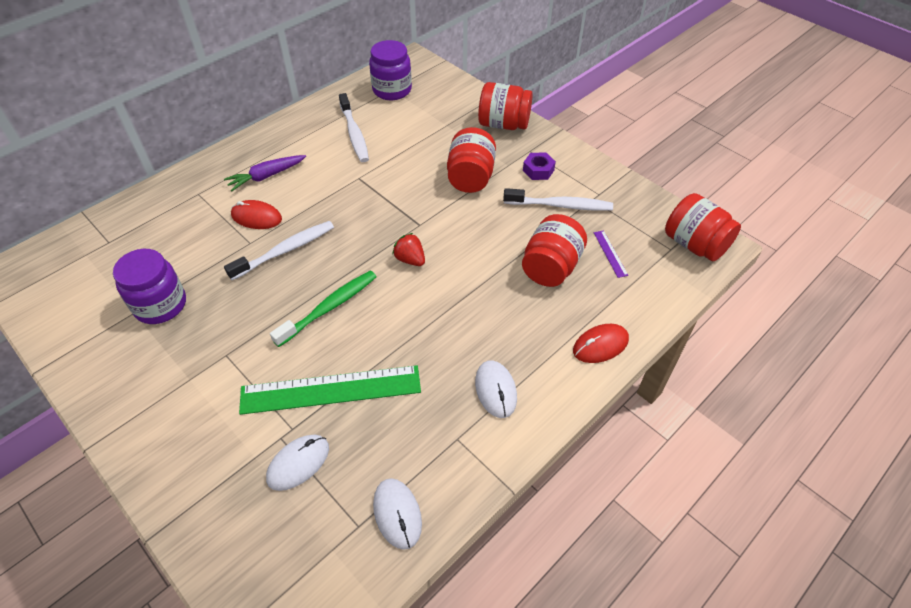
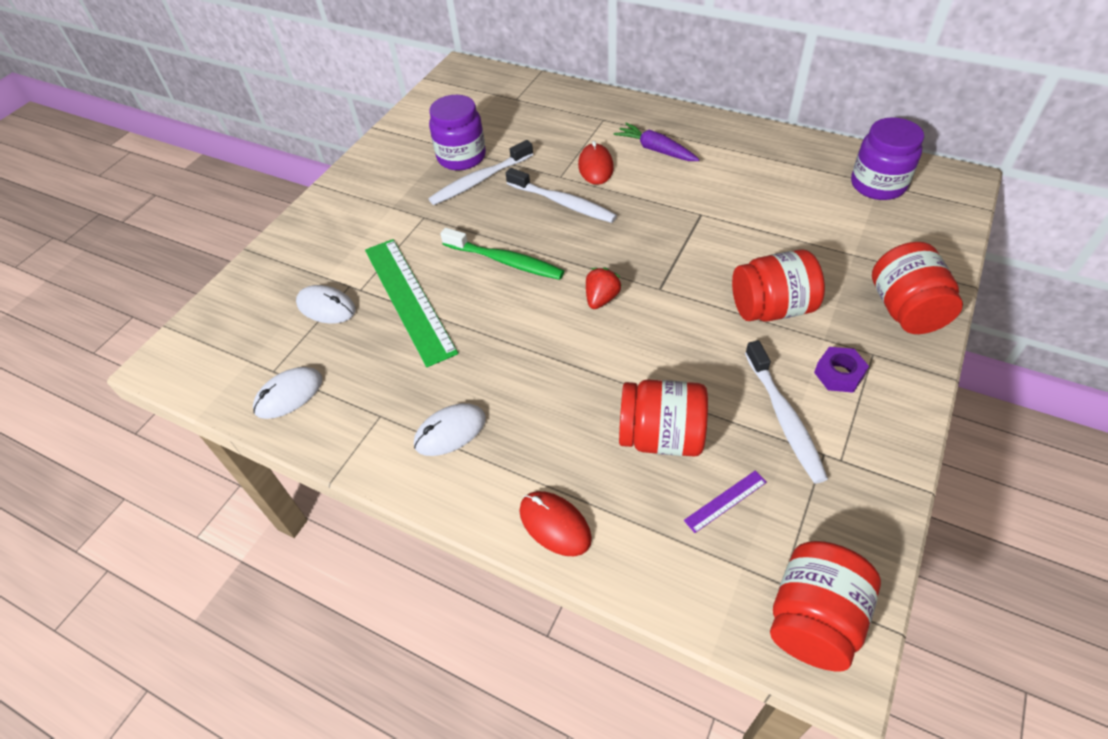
camera: 75 degrees right, 0 degrees up
white toothbrush [339,93,369,162] -> white toothbrush moved to [429,140,533,205]

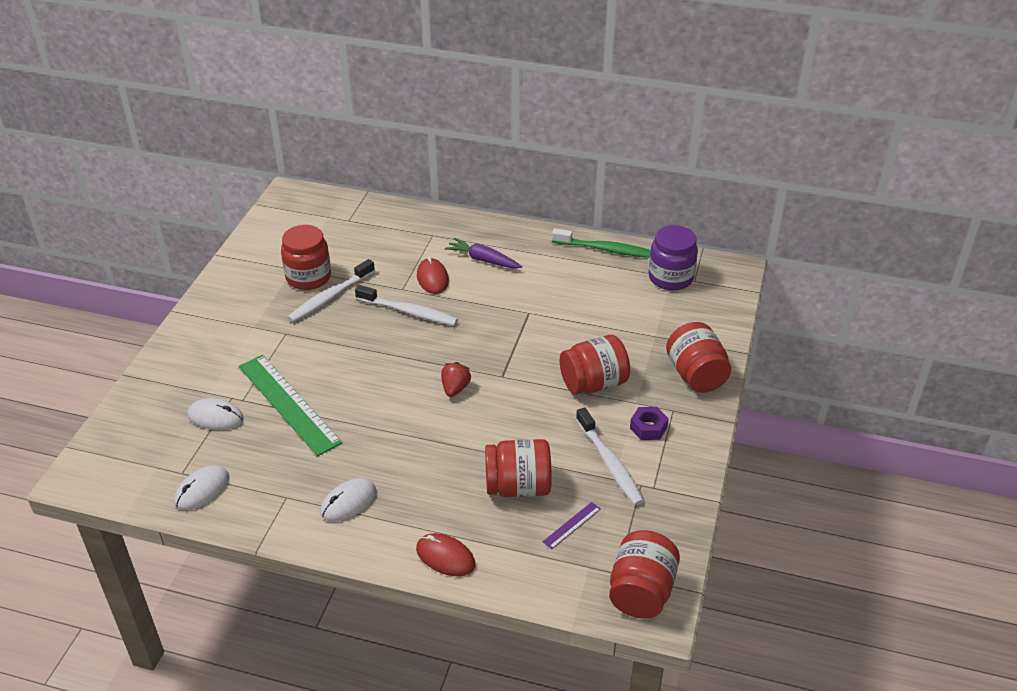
camera: 15 degrees left, 10 degrees down
purple jar [429,95,486,170] -> red jar [281,225,331,290]
green toothbrush [440,228,564,280] -> green toothbrush moved to [552,228,651,258]

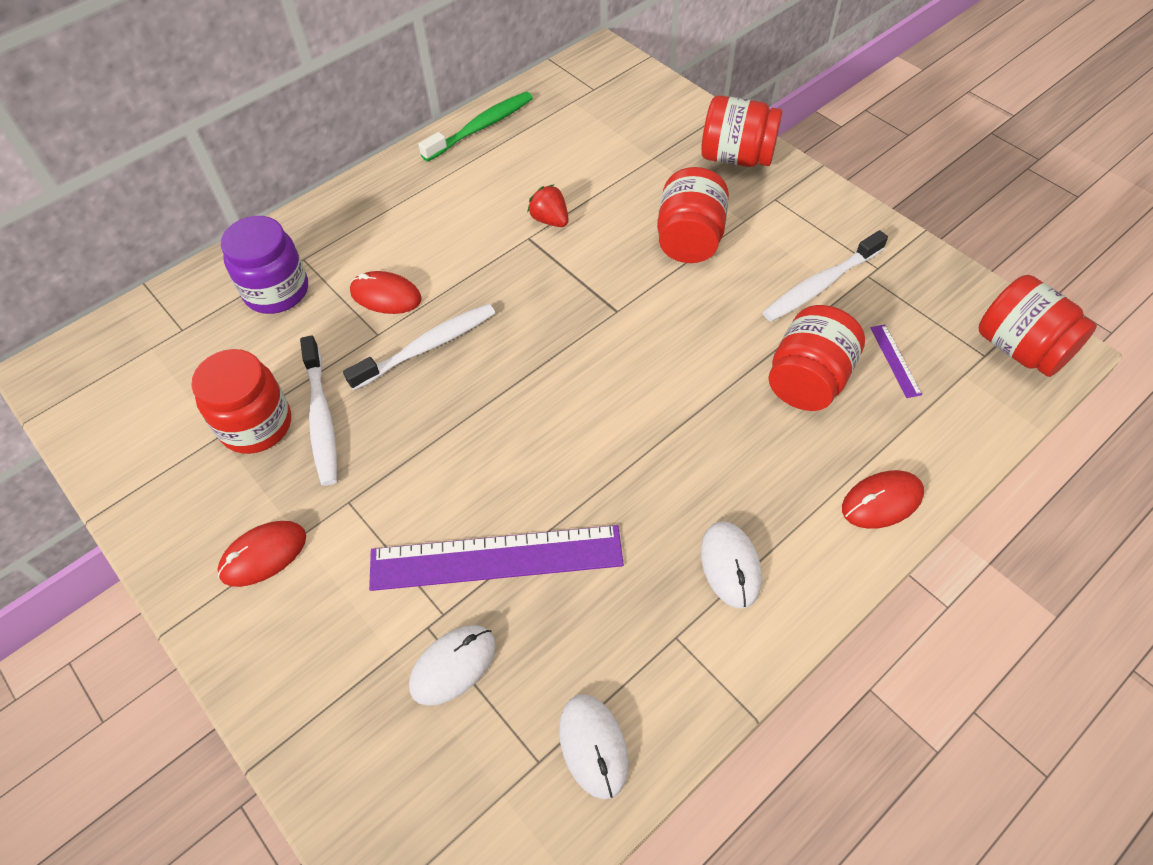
camera: 55 degrees left, 15 degrees up
green ruler [239,355,342,456] -> purple ruler [369,525,624,591]
red strawberry [441,362,471,397] -> red strawberry moved to [527,185,569,227]
purple carrot [445,238,522,268] -> none
white toothbrush [576,407,645,505] -> white toothbrush turned 135 degrees clockwise [762,230,888,322]
purple nut [630,407,669,440] -> none
purple jar [649,225,698,290] -> purple jar moved to [221,216,308,314]
none -> red mouse [217,521,306,587]

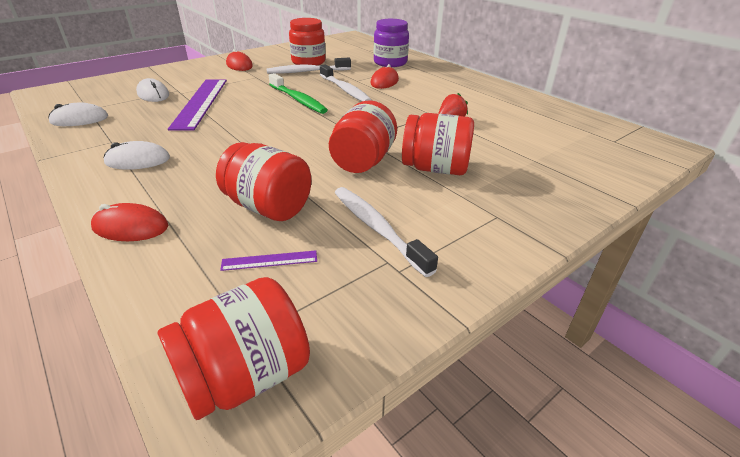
camera: 90 degrees right, 20 degrees down
green toothbrush [418,92,533,162] -> green toothbrush moved to [269,73,327,114]
red jar [701,95,782,167] -> red jar moved to [329,100,397,173]
red mouse [842,470,924,529] -> red mouse turned 60 degrees counterclockwise [91,203,168,241]

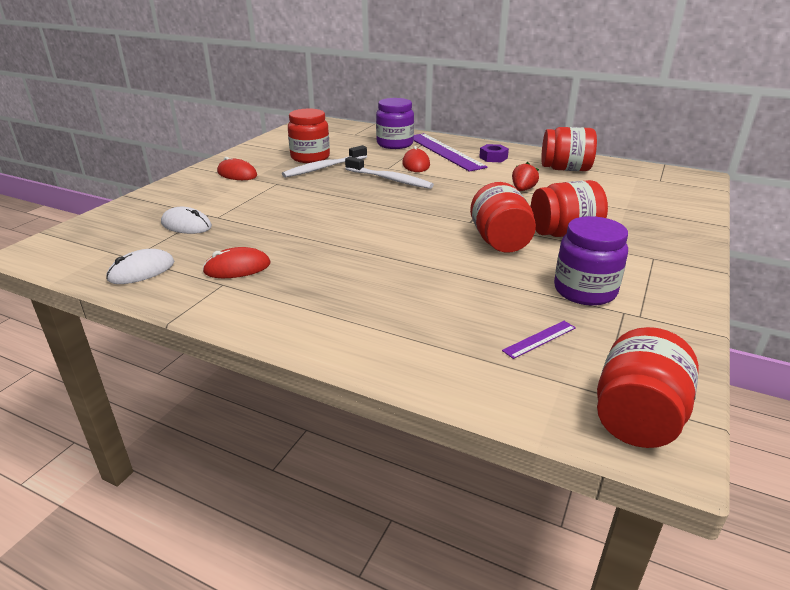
camera: 25 degrees left, 5 degrees down
red mouse [91,203,168,241] -> red mouse moved to [202,247,271,278]
white mouse [104,141,170,170] -> none
purple ruler [168,79,227,131] -> purple ruler moved to [414,133,488,172]
red jar [216,142,311,221] -> red jar moved to [541,127,597,171]
green toothbrush [269,73,327,114] -> none
white toothbrush [334,187,438,277] -> purple jar [554,216,628,306]
none -> purple nut [479,144,509,162]

